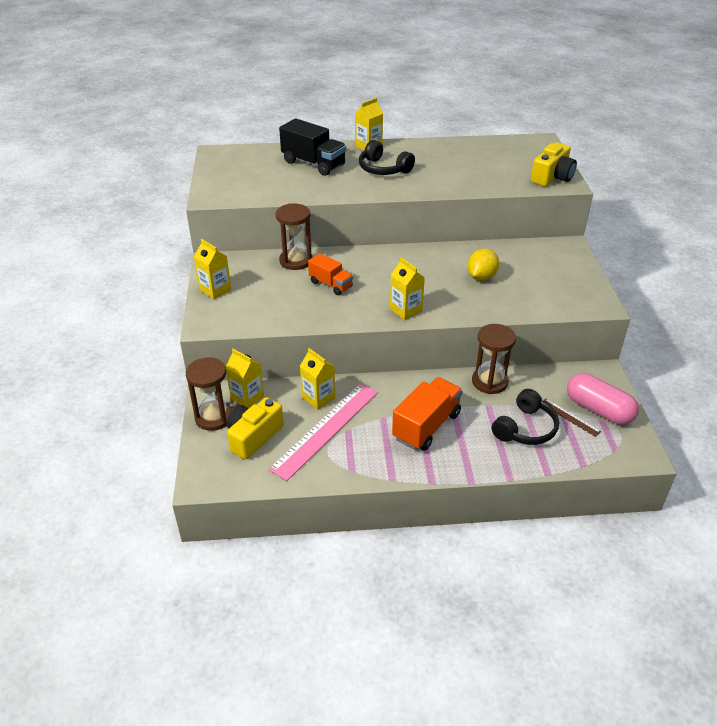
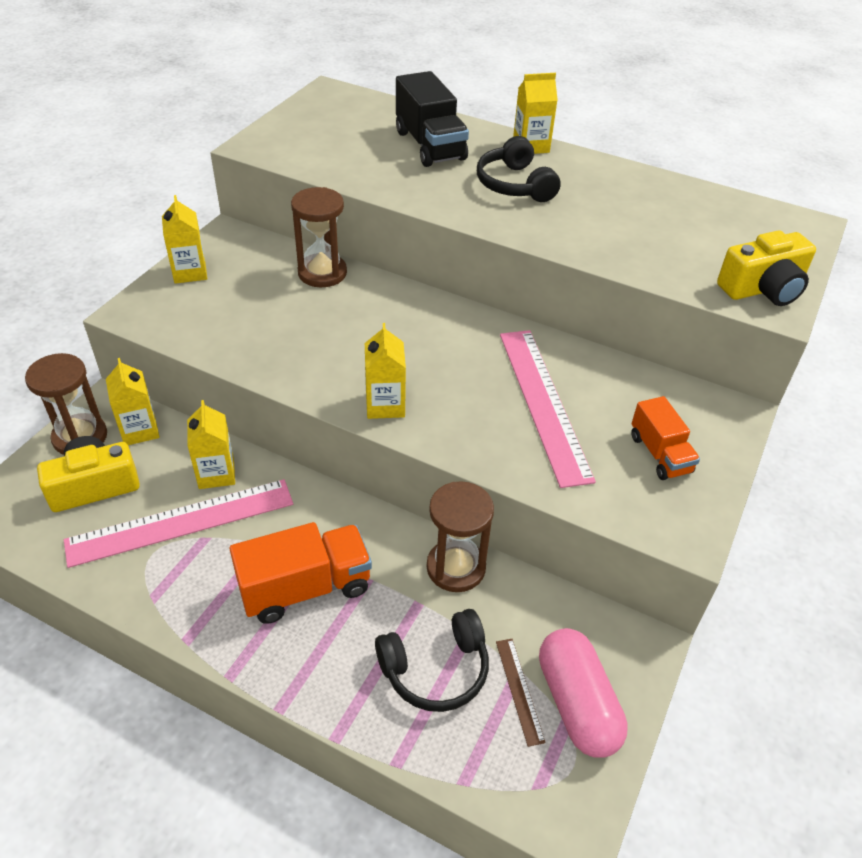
camera: 30 degrees right, 5 degrees up
orange truck [308,253,353,295] -> orange truck moved to [631,396,700,480]
yellow lemon [467,249,499,281] -> pink ruler [500,330,596,488]

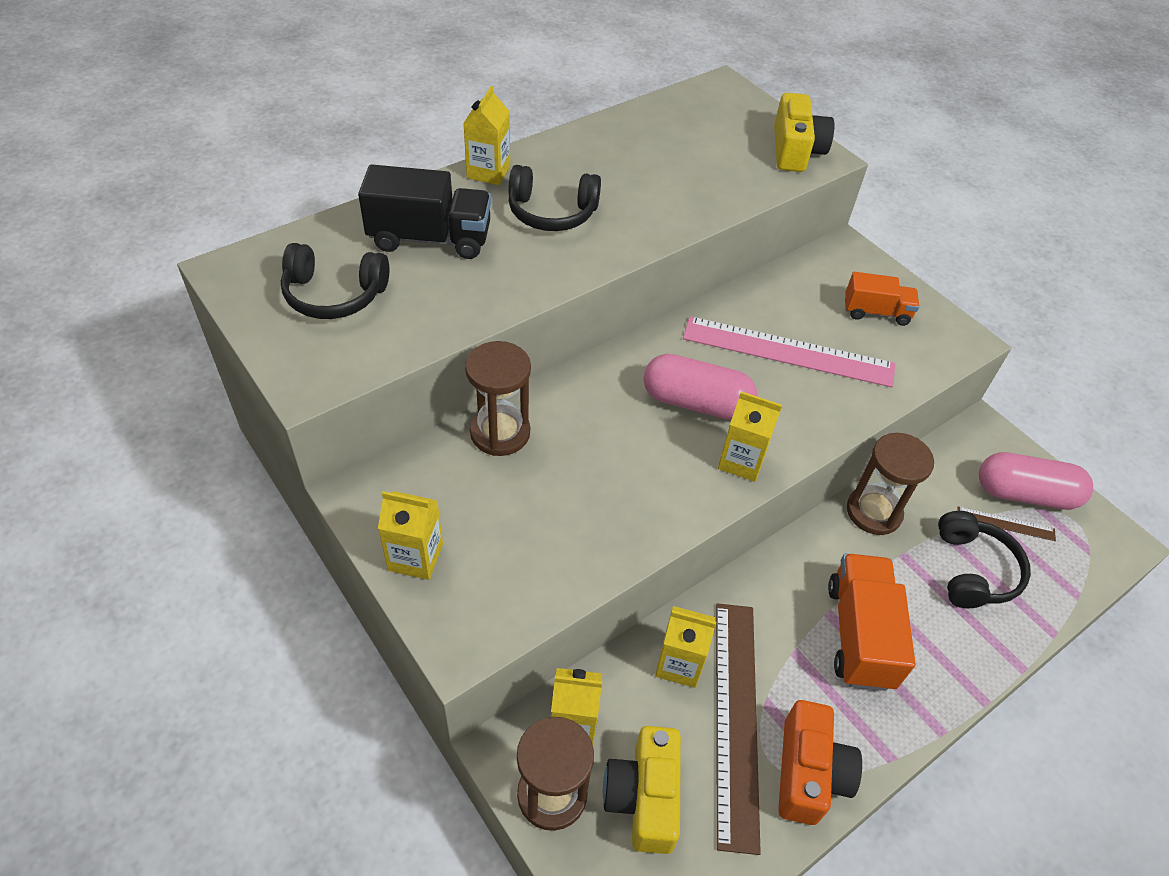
camera: 65 degrees left, 5 degrees up
pink ruler [64,479,293,568] -> brown ruler [716,604,761,855]
none -> black headphones [281,243,389,319]
none -> pink capsule [644,354,757,420]
none -> orange camera [778,700,862,825]

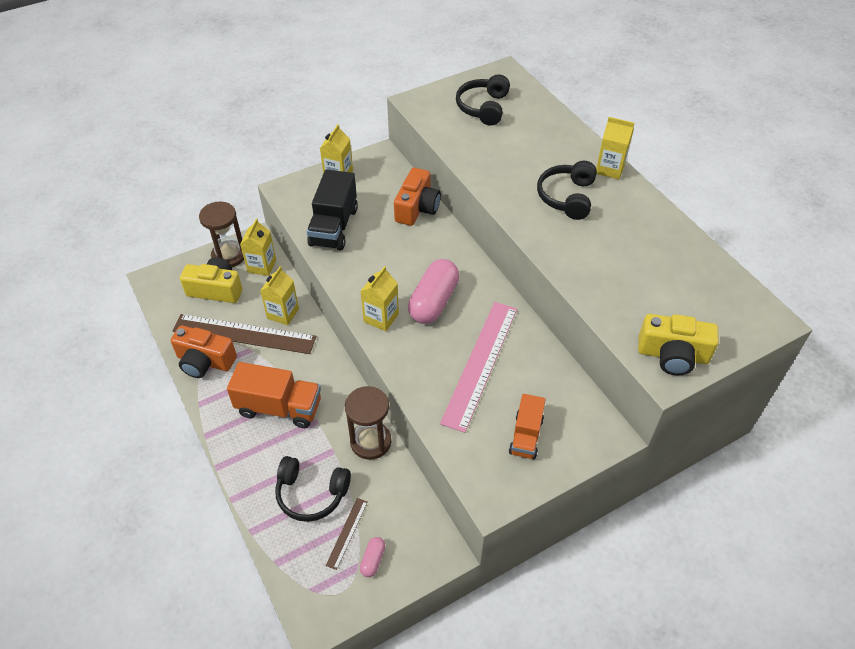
camera: 100 degrees right, 0 degrees up
black truck [358,164,491,259] -> black truck moved to [307,169,358,250]
brown hourglass [465,341,531,456] -> orange camera [394,168,441,226]
pink capsule [979,452,1093,510] -> pink capsule [360,537,385,577], size x0.46

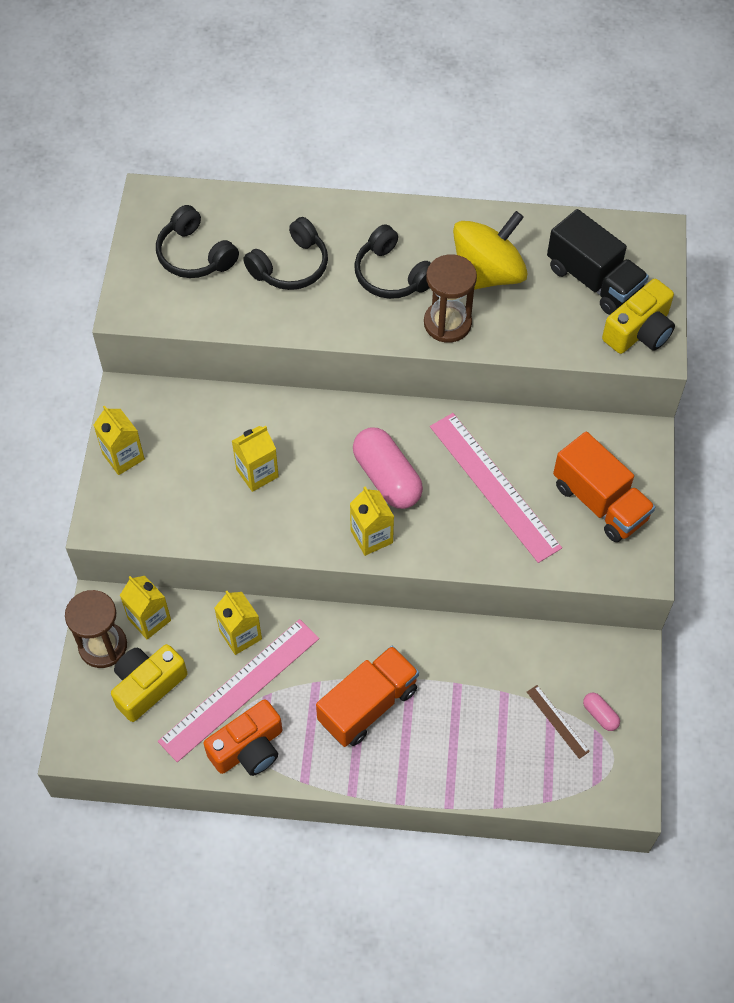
camera: 55 degrees left, 10 degrees up
brown ruler [172,314,316,354] -> pink ruler [158,619,319,762]
black headphones [275,456,351,522] -> black headphones moved to [243,217,328,290]
black truck [307,169,358,250] -> black truck moved to [547,209,649,315]
brown hourglass [345,386,391,460] -> brown hourglass moved to [424,254,477,343]
orange camera [394,168,441,226] -> none
orange truck [509,394,546,459] -> orange truck [553,432,655,542], size x1.61
yellow carton [596,117,634,180] -> yellow carton moved to [232,426,279,492]
none -> yellow spinning top [453,211,527,290]

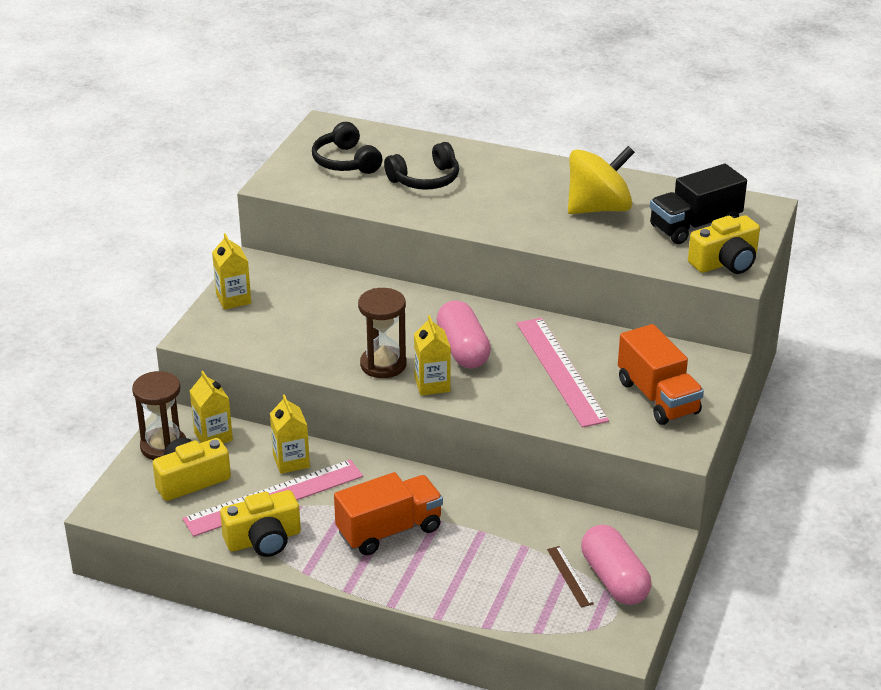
camera: 15 degrees right, 25 degrees down
orange camera [203,699,282,776] -> yellow camera [220,490,301,557]
yellow carton [232,426,279,492] -> none
black headphones [354,224,431,299] -> none
brown hourglass [424,254,477,343] -> brown hourglass moved to [358,288,407,378]
black truck [547,209,649,315] -> black truck turned 90 degrees clockwise [650,164,747,244]
pink capsule [583,693,620,731] -> pink capsule [581,525,651,605], size x2.17

